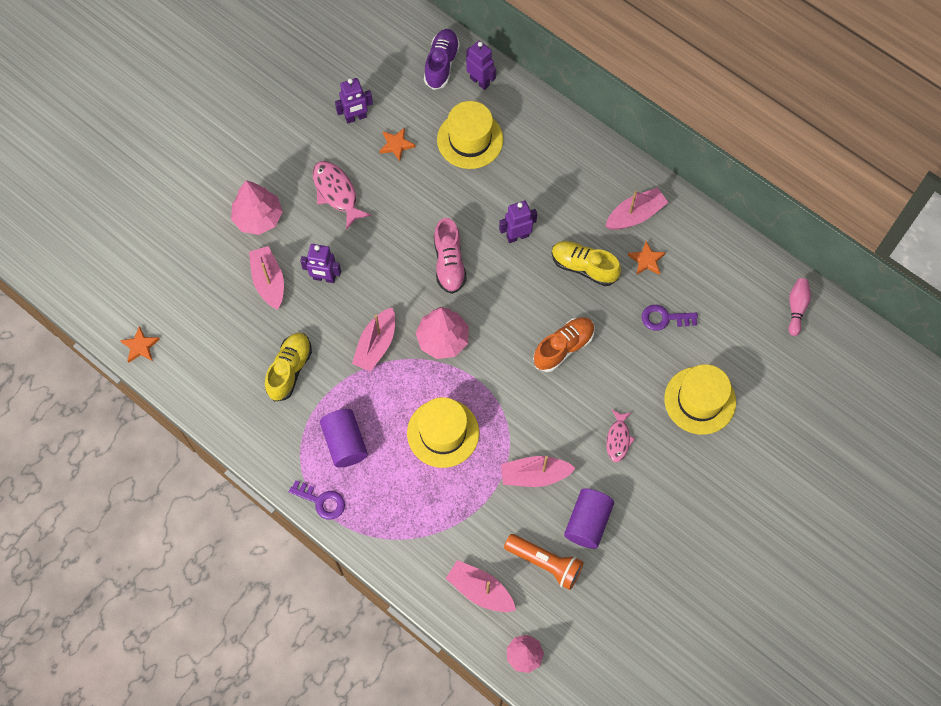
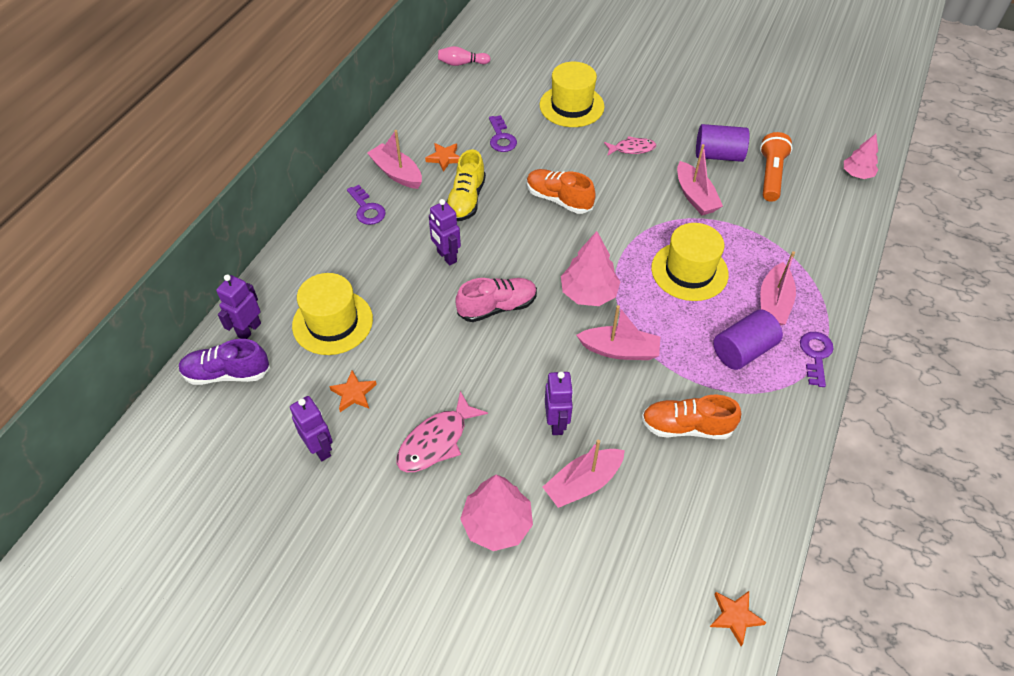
camera: 105 degrees left, 15 degrees down
yellow shoe [265,333,312,402] -> orange shoe [642,395,741,439]
pink boat [446,560,516,612] -> pink boat moved to [760,251,796,326]
none -> purple key [347,185,386,225]

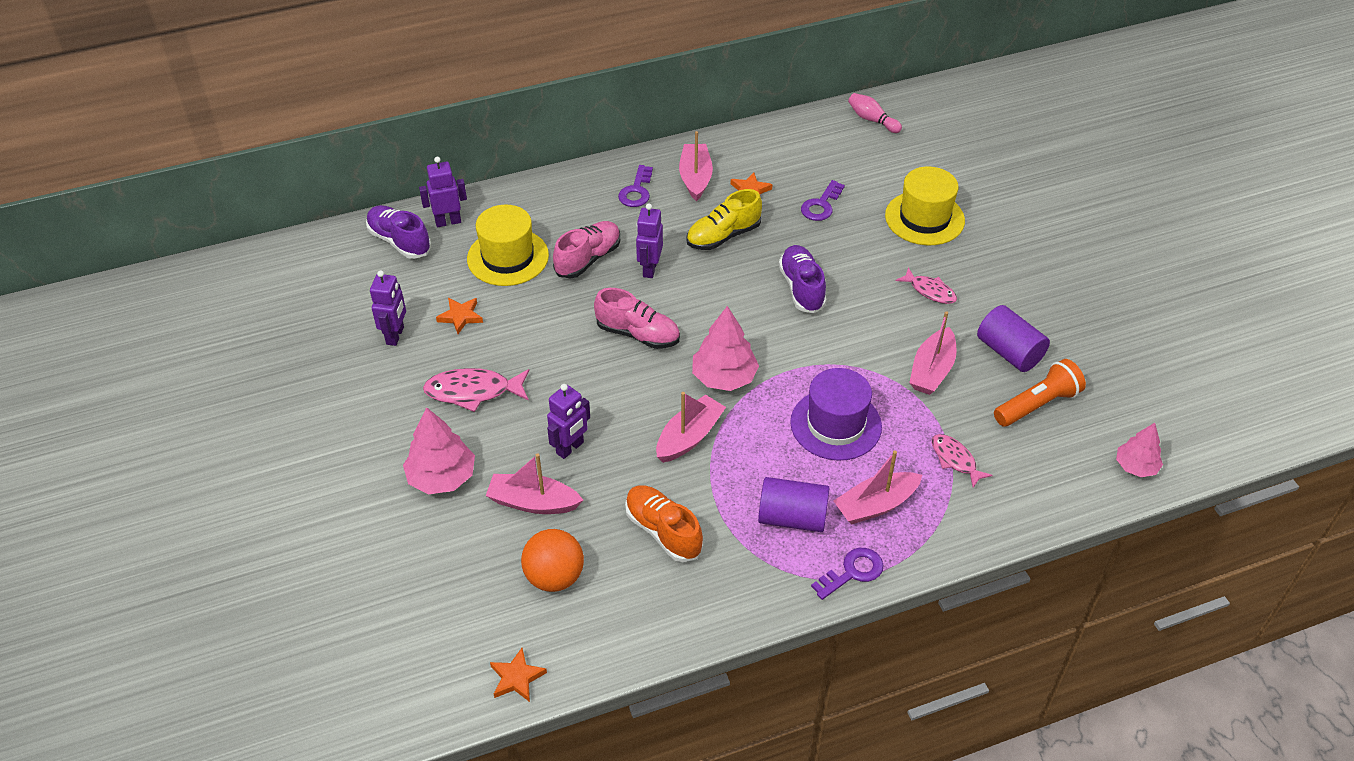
camera: 45 degrees right, 5 degrees down
orange shoe [527,169,596,214] -> purple shoe [779,245,827,313]
pink boat [576,305,660,360] -> pink boat turned 105 degrees counterclockwise [656,392,726,463]
yellow hat [651,223,729,301] -> purple hat [790,368,882,461]
none -> orange ball [521,529,584,592]
none -> pink shoe [553,221,620,279]
none -> pink fish [932,434,993,488]

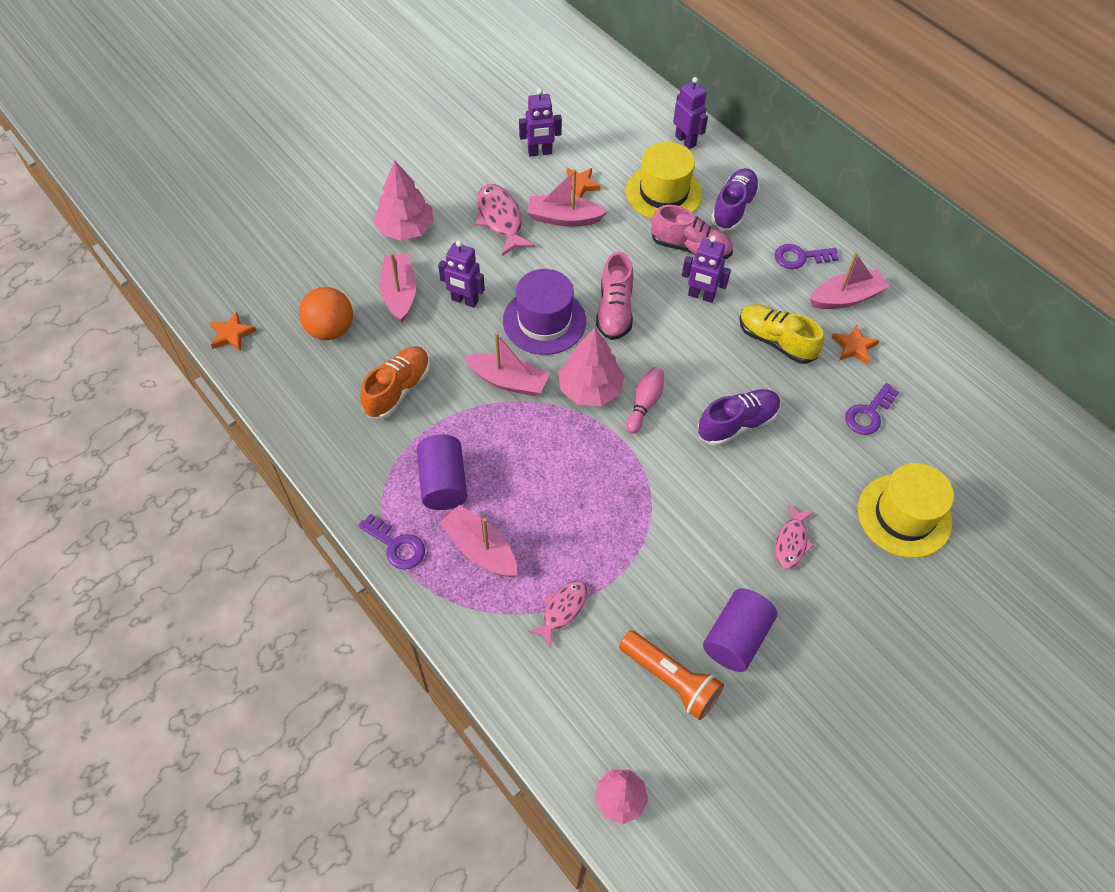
camera: 70 degrees right, 10 degrees up
purple shoe [366,205,431,259] -> purple shoe moved to [711,168,760,231]
purple robot [636,203,663,278] -> purple robot turned 150 degrees counterclockwise [682,236,731,303]
purple hat [790,368,882,461] -> purple hat moved to [503,269,586,355]
purple key [801,180,845,221] -> purple key turned 60 degrees counterclockwise [845,383,899,435]
pink bowling pin [848,93,902,133] -> pink bowling pin moved to [626,367,664,434]
pink boat [909,311,957,395] -> pink boat moved to [527,169,607,227]

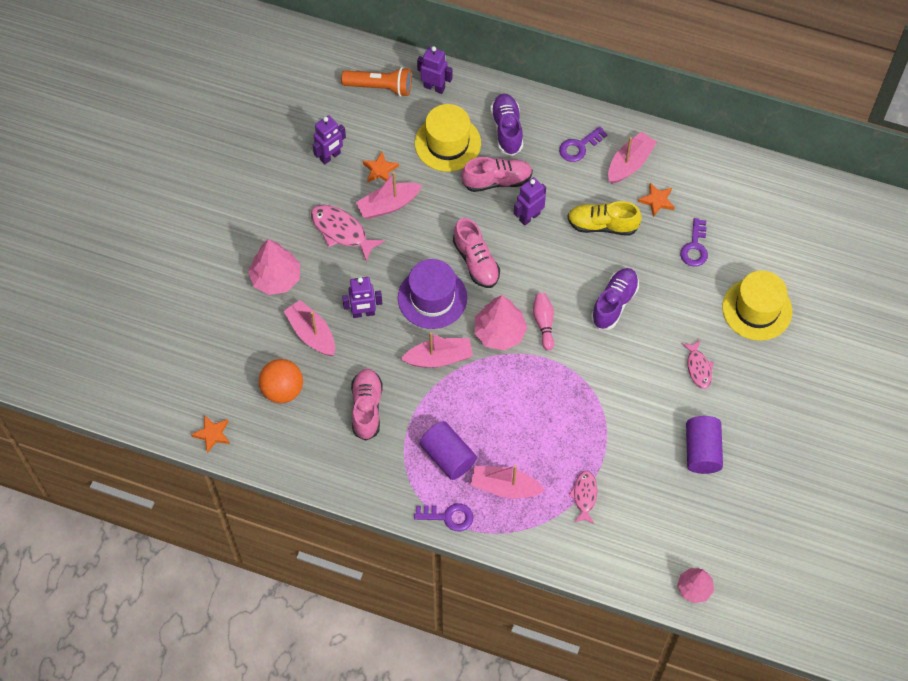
camera: 30 degrees left, 5 degrees up
orange shoe [360,346,430,419] -> pink shoe [351,369,383,441]
orange flashlight [619,630,724,720] -> orange flashlight moved to [341,67,411,97]
purple robot [682,236,731,303] -> purple robot turned 150 degrees clockwise [514,177,546,226]

